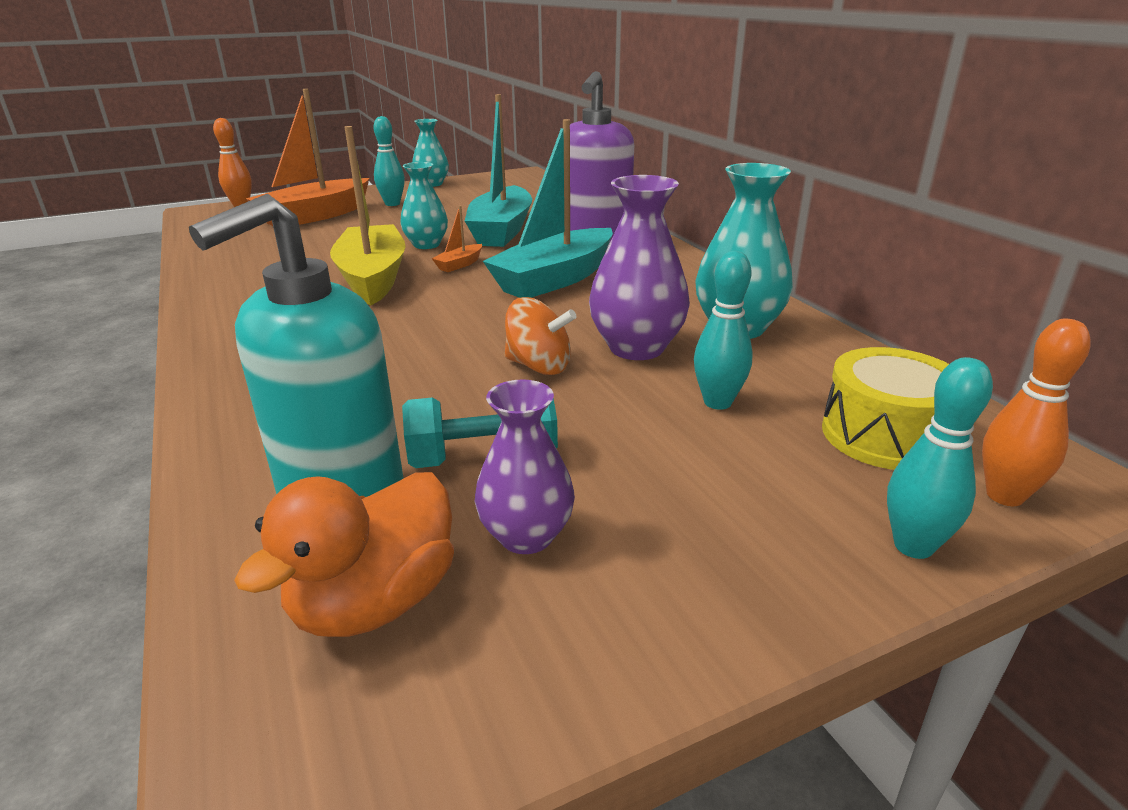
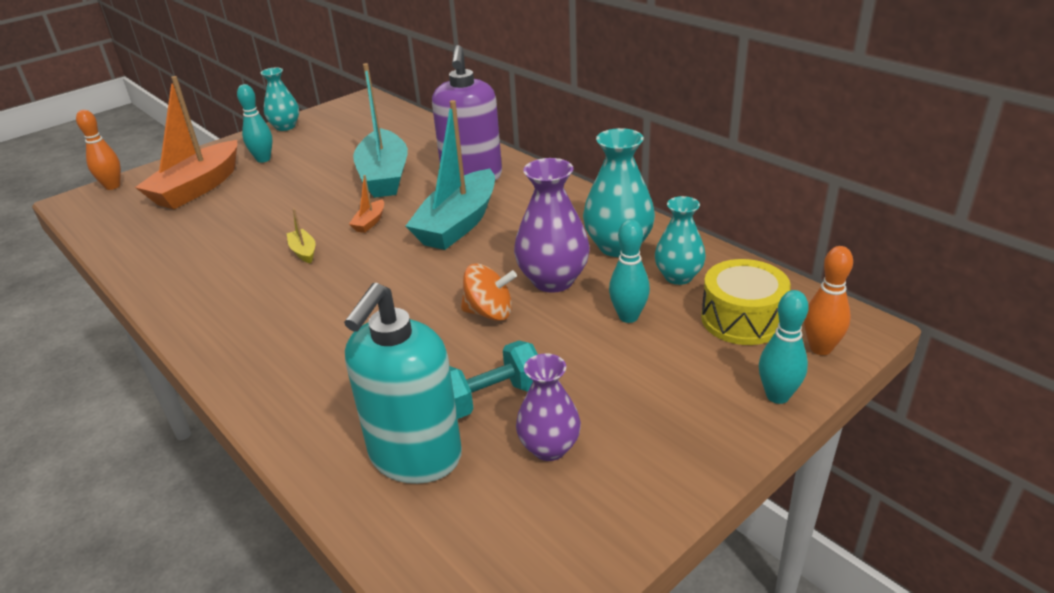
camera: 15 degrees left, 5 degrees up
orange duck [234,472,454,637] -> none
yellow boat [330,126,406,306] -> yellow boat [287,209,315,264], size x0.41
turquoise vase [400,162,448,249] -> turquoise vase moved to [655,196,706,285]

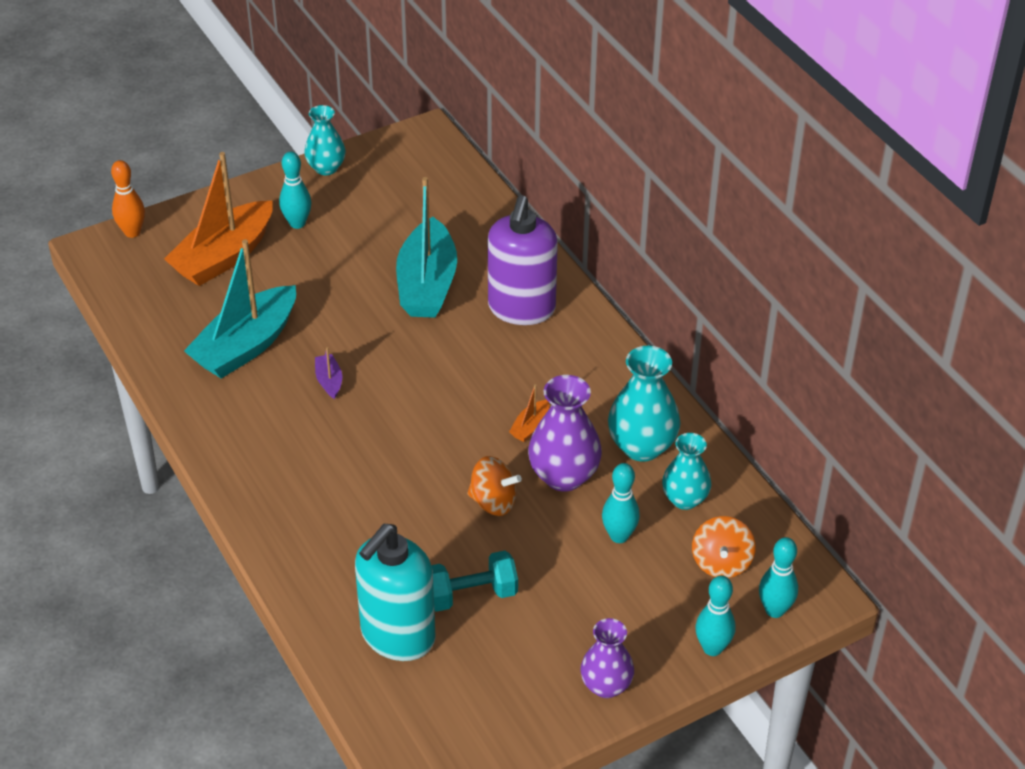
camera: 10 degrees right, 10 degrees up
yellow boat [287,209,315,264] -> purple boat [315,347,342,399]
orange boat [349,175,384,233] -> orange boat moved to [509,384,550,442]
turquoise boat [406,100,495,250] -> turquoise boat moved to [184,239,296,379]
purple vase [516,354,581,461] -> purple vase moved to [580,618,634,698]
yellow drum [701,259,791,345] -> orange spinning top [692,516,756,578]
orange bowling pin [804,246,853,355] -> turquoise bowling pin [759,537,798,618]

